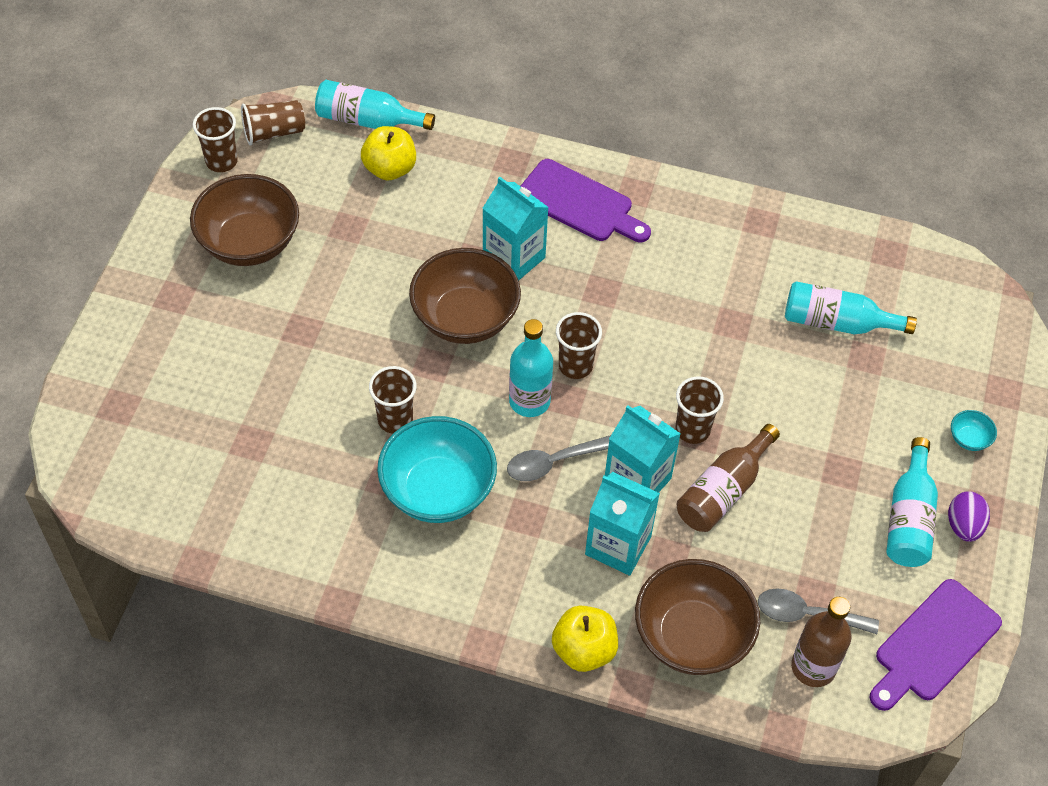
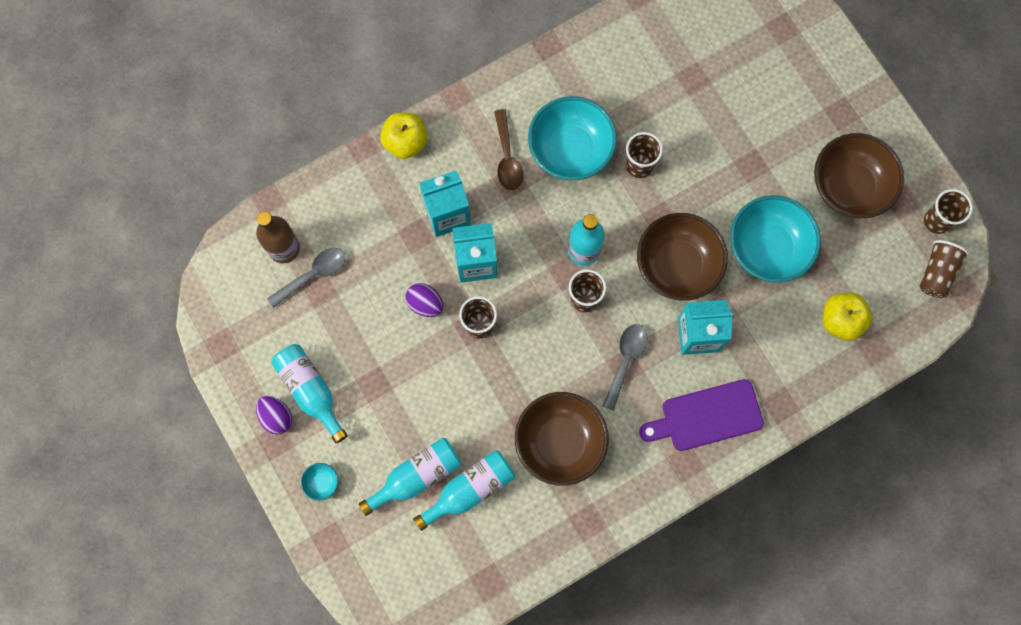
camera: 135 degrees right, 20 degrees up
turquoise bottle [315,80,435,130] -> turquoise bottle moved to [359,438,462,516]
grey spoon [507,435,611,481] -> grey spoon moved to [602,324,647,411]
brown bowl [635,559,760,675] -> brown bowl moved to [515,392,609,486]
brown bottle [677,424,780,532] -> purple egg [405,283,443,317]
purple cutting board [870,579,1002,711] -> none
none -> brown spoon [494,109,524,190]
none -> turquoise bowl [730,195,821,283]

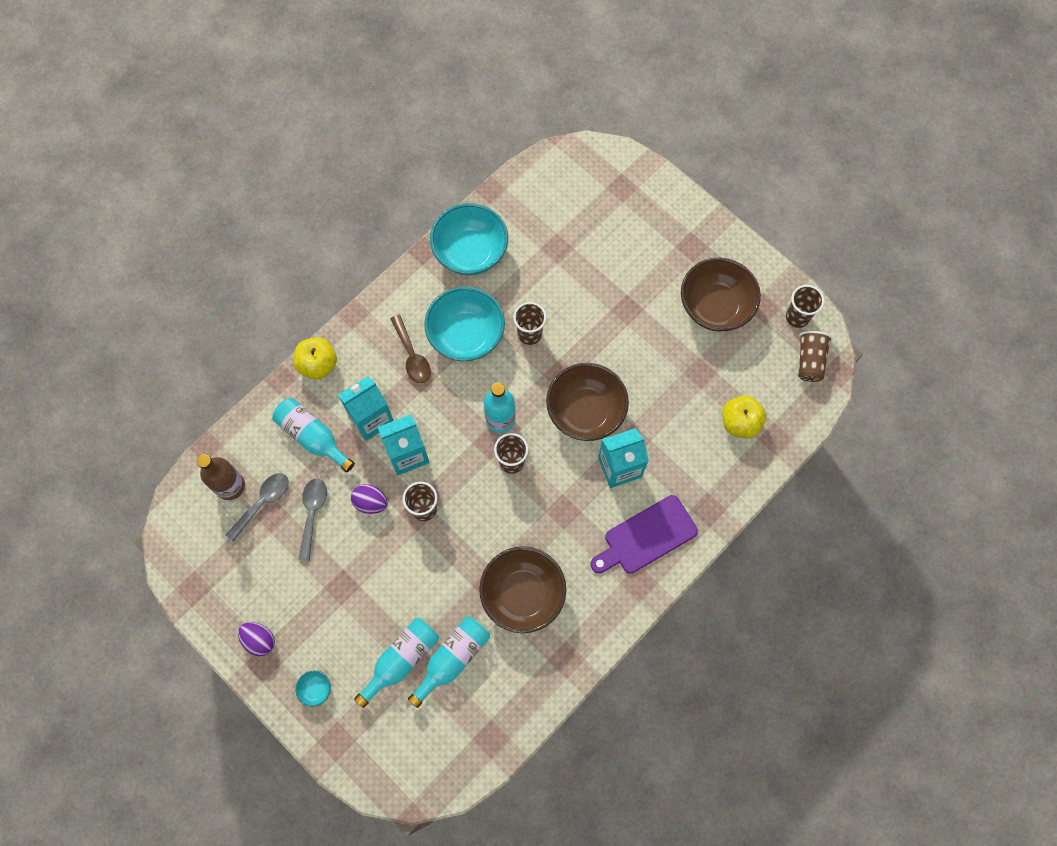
camera: 15 degrees left, 5 degrees down
turquoise bottle [271,344,348,443] -> turquoise bottle moved to [272,398,355,472]
grey spoon [602,324,647,411] -> grey spoon moved to [299,478,327,561]
turquoise bowl [730,195,821,283] -> turquoise bowl moved to [430,203,508,275]

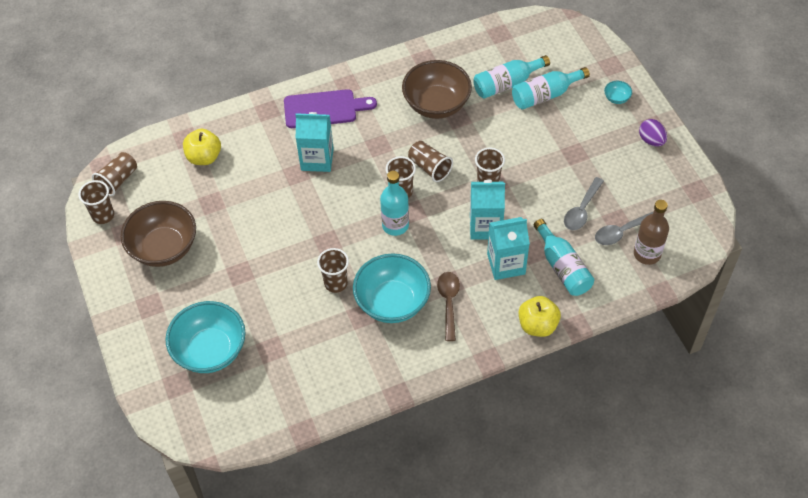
camera: 155 degrees left, 15 degrees down
purple egg [351,484,388,514] -> none
turquoise bowl [430,203,508,275] -> turquoise bowl moved to [166,301,246,373]
brown bowl [546,363,629,441] -> none
none -> brown cup [408,141,453,182]

